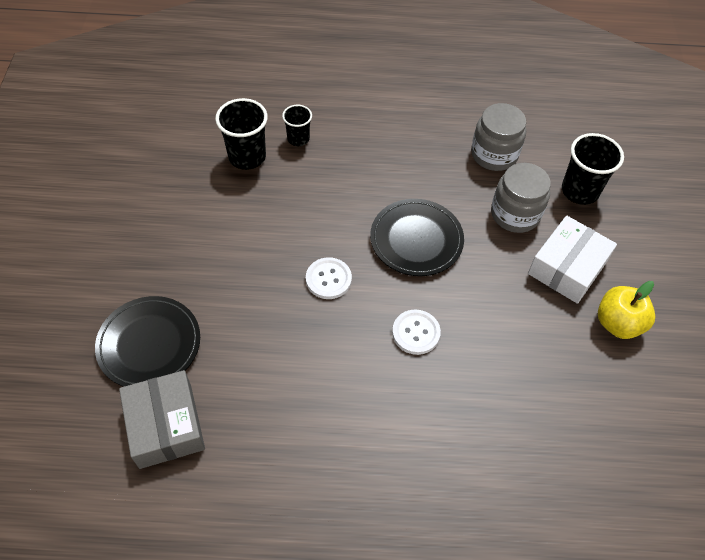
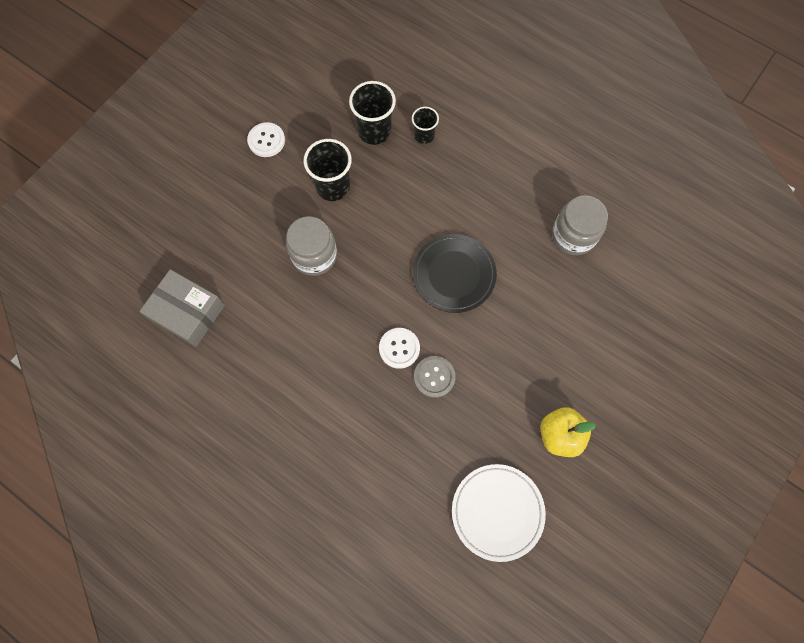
camera: 35 degrees right, 15 degrees up
black plate [95,296,200,387] -> none
grey box [119,370,205,469] -> grey box turned 75 degrees counterclockwise [140,269,225,347]
white button [306,257,352,299] -> white button moved to [247,122,285,157]
grey jar [491,163,551,233] -> grey jar moved to [286,216,337,276]
white box [528,215,617,304] -> none
black cup [562,133,624,205] -> black cup moved to [304,139,352,201]
none -> grey button [414,356,456,398]
none -> white plate [452,464,546,562]

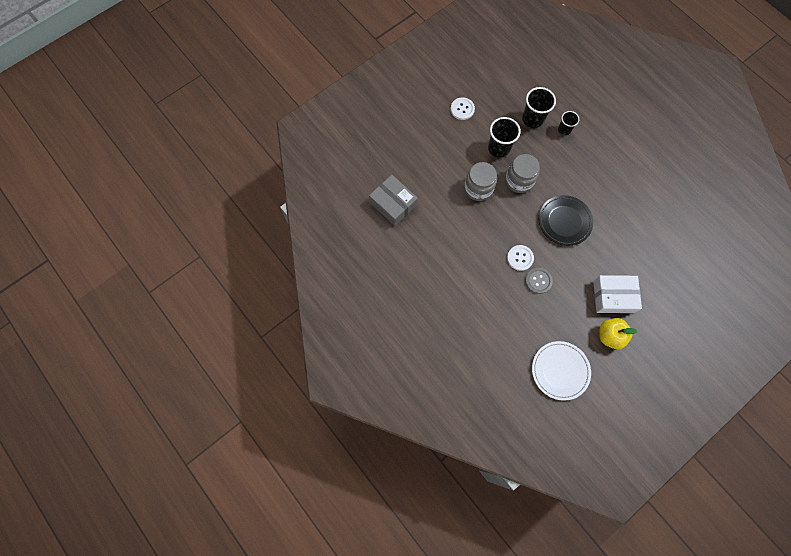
camera: 15 degrees right, 0 degrees up
grey jar [552,195,608,255] -> grey jar moved to [505,154,540,193]
none -> white box [593,275,642,313]

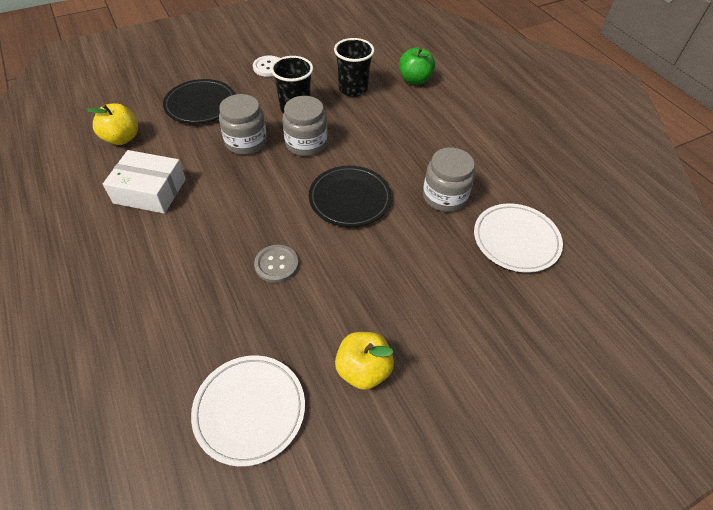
camera: 10 degrees right, 20 degrees down
grey box [369,175,418,226] -> yellow apple [86,103,138,145]
white button [507,245,534,271] -> none
black cup [558,111,579,135] -> none
white box [593,275,642,313] -> white box moved to [103,150,186,214]
none -> black plate [163,79,235,124]
none -> green apple [399,47,435,85]
none -> grey jar [423,147,475,212]
none -> white plate [474,204,563,273]

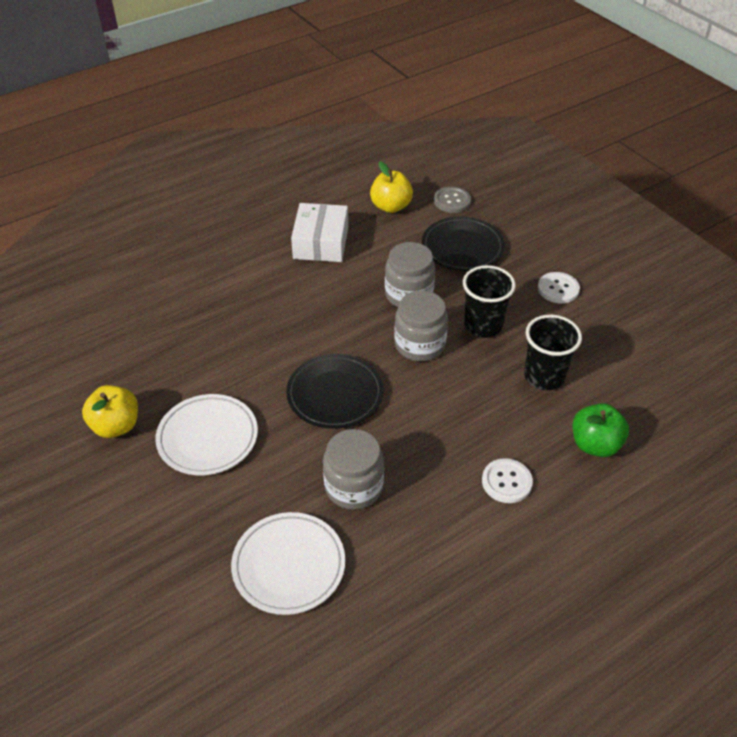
camera: 85 degrees right, 5 degrees down
white plate [191,355,305,467] -> white plate moved to [156,394,258,475]
grey button [254,245,299,283] -> grey button moved to [434,186,471,213]
none -> white button [482,458,533,503]

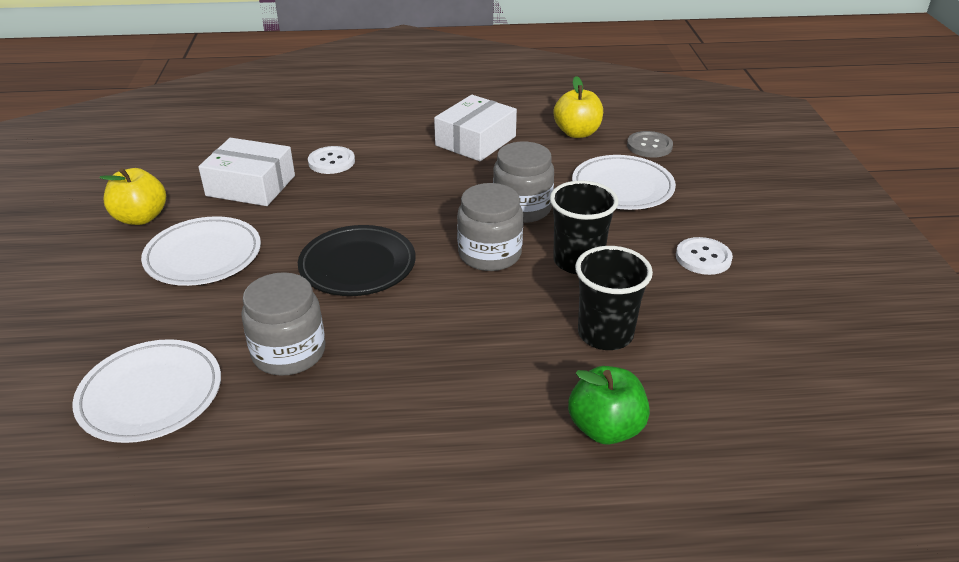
camera: 30 degrees right, 10 degrees down
black plate [422,216,505,271] -> white plate [572,155,676,210]
white button [482,458,533,503] -> white button moved to [308,146,355,174]
none -> white box [198,138,295,206]

